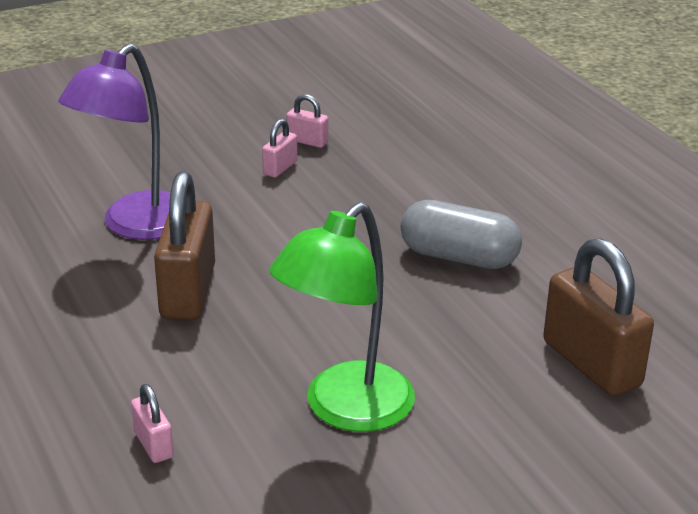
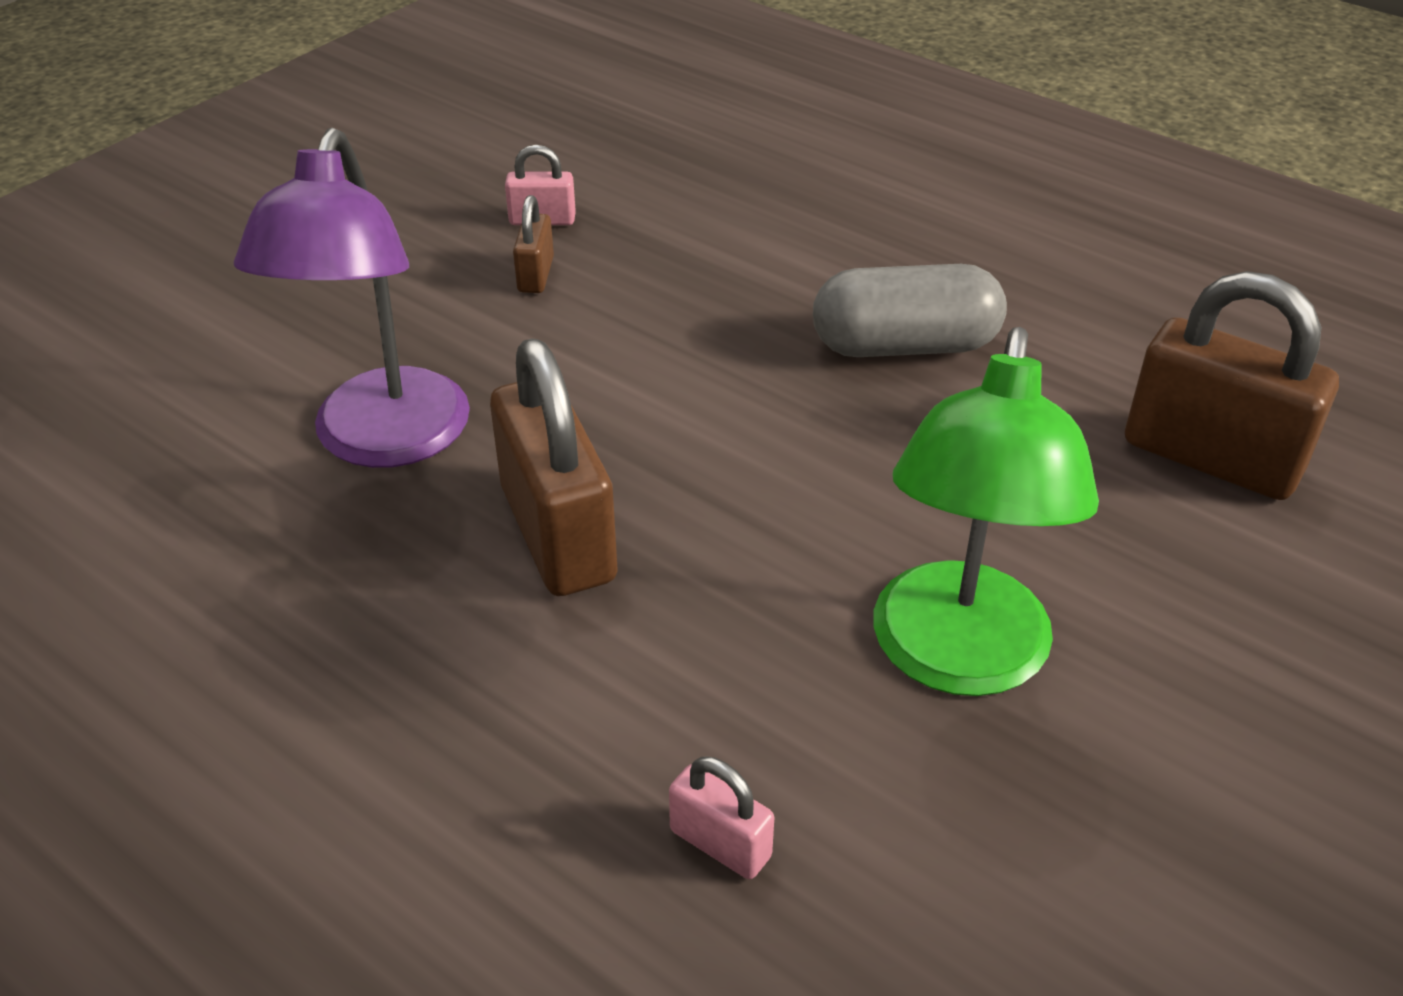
camera: 25 degrees left, 10 degrees up
pink padlock [262,119,297,178] -> brown padlock [513,195,554,293]

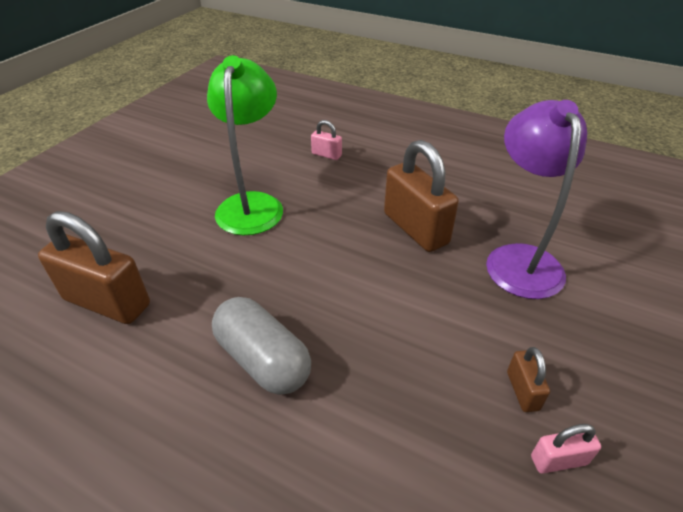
camera: 170 degrees right, 0 degrees up
grey capsule [813,264,1007,357] -> grey capsule turned 60 degrees clockwise [212,297,311,395]

